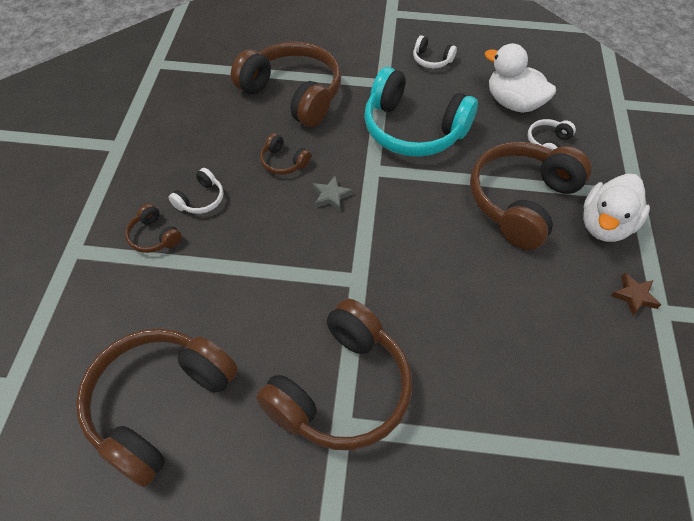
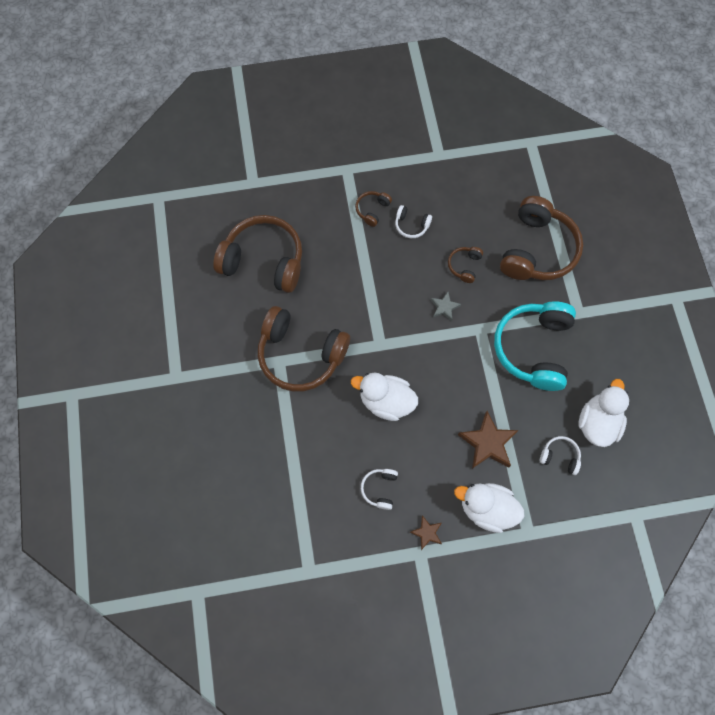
camera: 75 degrees right, 15 degrees up
white headphones [413,35,457,68] -> white headphones moved to [361,469,398,510]
brown headphones [470,142,592,250] -> brown star [458,411,519,469]
none -> white duck [351,372,418,421]

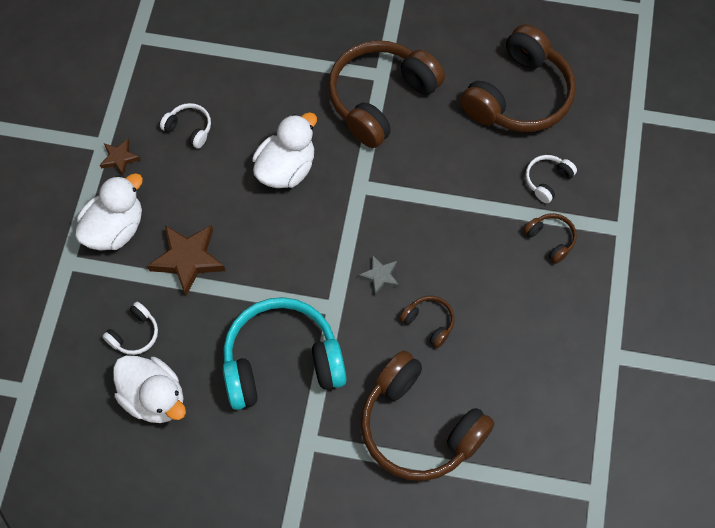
camera: 110 degrees right, 5 degrees down
white headphones [395,205,432,238] -> white headphones moved to [526,155,577,203]
turquoise headphones [494,301,576,391] -> turquoise headphones turned 45 degrees counterclockwise [223,297,347,410]

